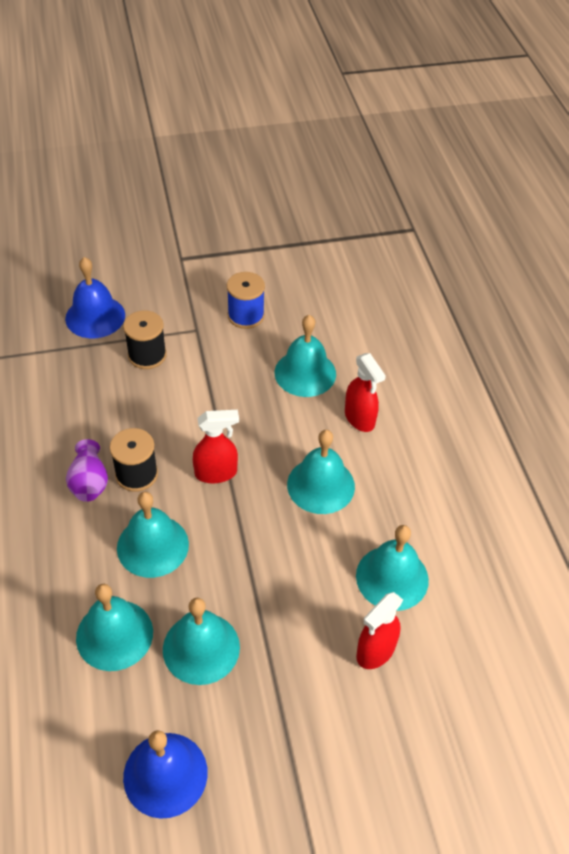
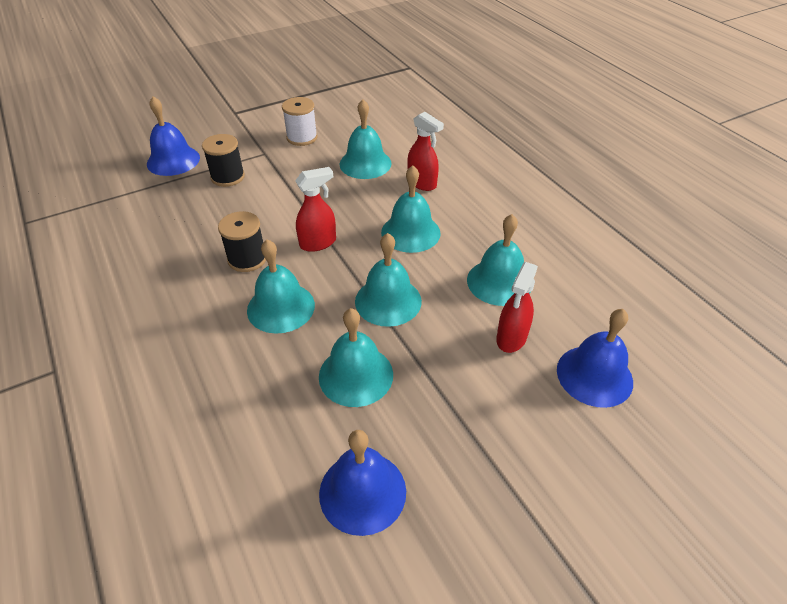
camera: 15 degrees left, 5 degrees down
purple vase [66,439,108,502] -> none
turquoise bell [76,584,153,671] -> turquoise bell moved to [355,233,422,327]
blue spool [227,272,265,329] -> white spool [282,97,318,146]
none -> blue bell [557,309,633,408]

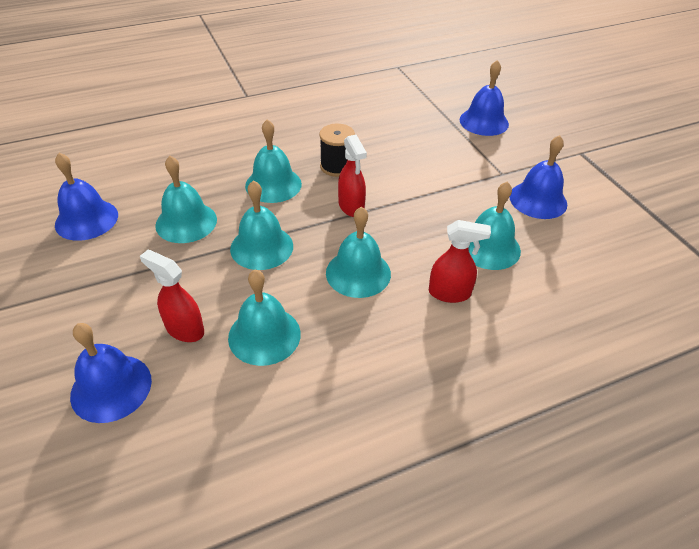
camera: 95 degrees right, 0 degrees up
black spool [202,134,245,187] -> none
white spool [282,97,318,146] -> blue bell [510,135,567,219]
red spray bottle [407,112,444,191] -> red spray bottle turned 135 degrees counterclockwise [429,220,491,303]

